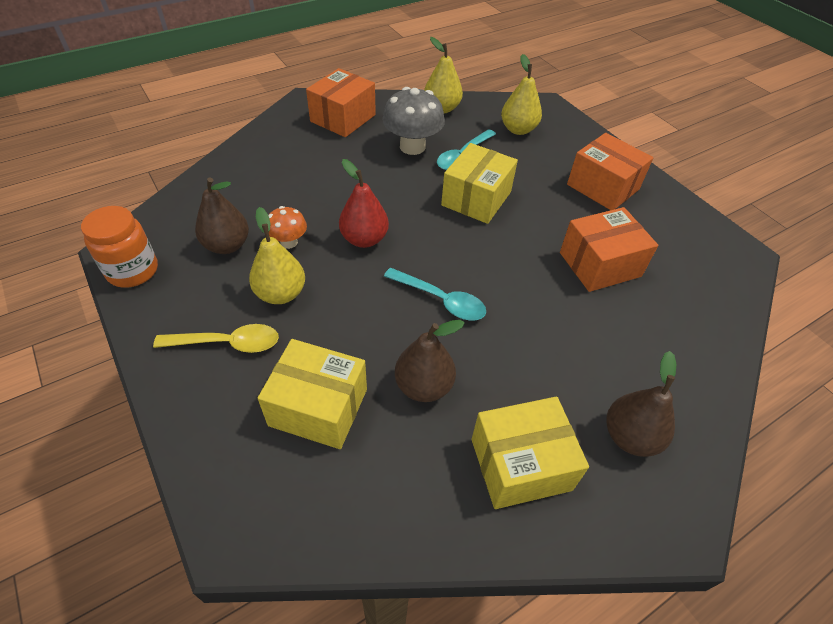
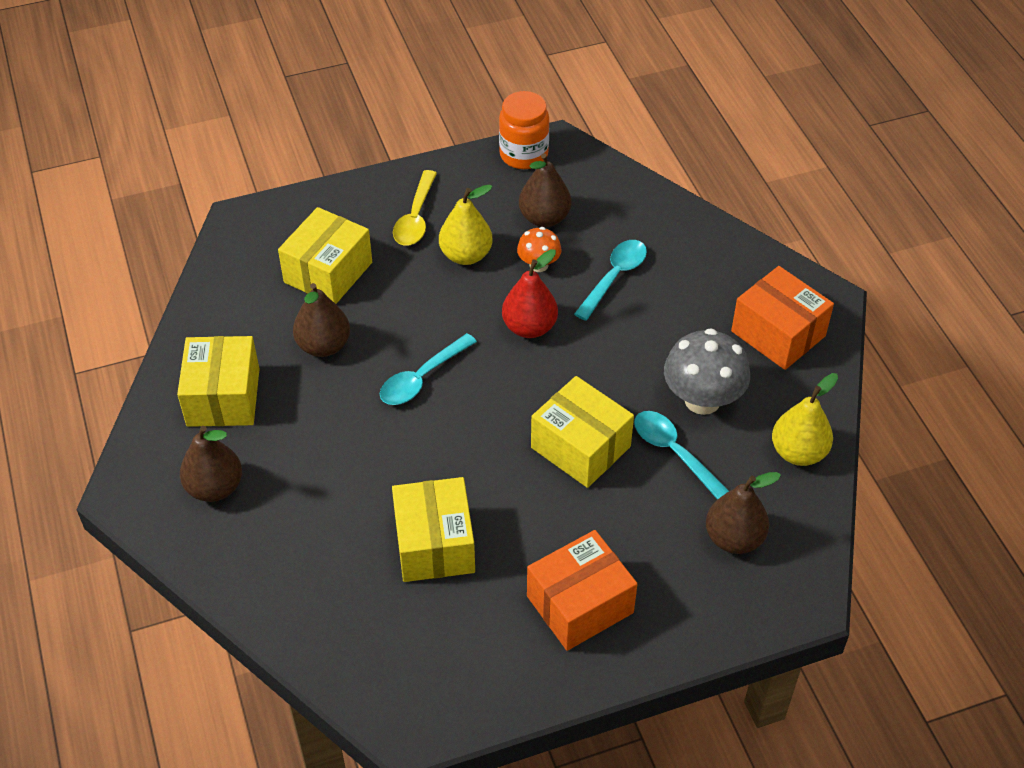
camera: 105 degrees right, 0 degrees up
yellow pear [501,54,542,135] -> brown pear [706,472,781,554]
orange box [560,207,658,292] -> yellow box [392,477,475,582]
none -> turquoise spoon [574,240,647,321]

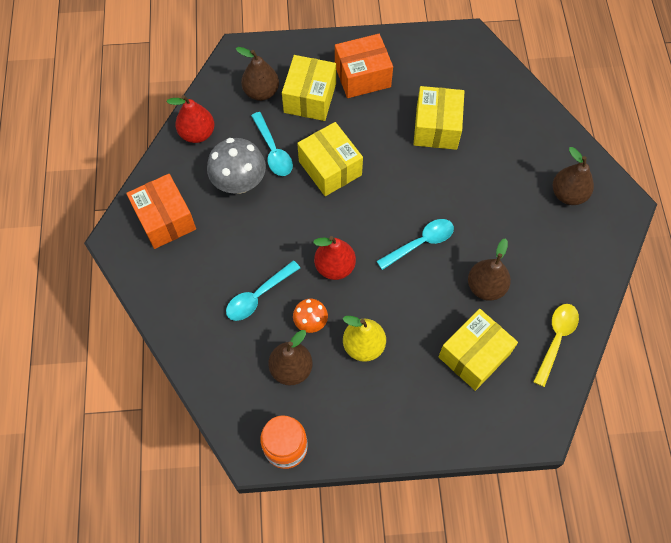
camera: 165 degrees left, 15 degrees up
yellow box [177,336,259,427] -> yellow box moved to [282,55,336,121]
yellow spoon [393,170,437,246] -> yellow spoon moved to [533,304,579,387]
yellow pear [772,373,838,466] -> red pear [167,95,215,143]

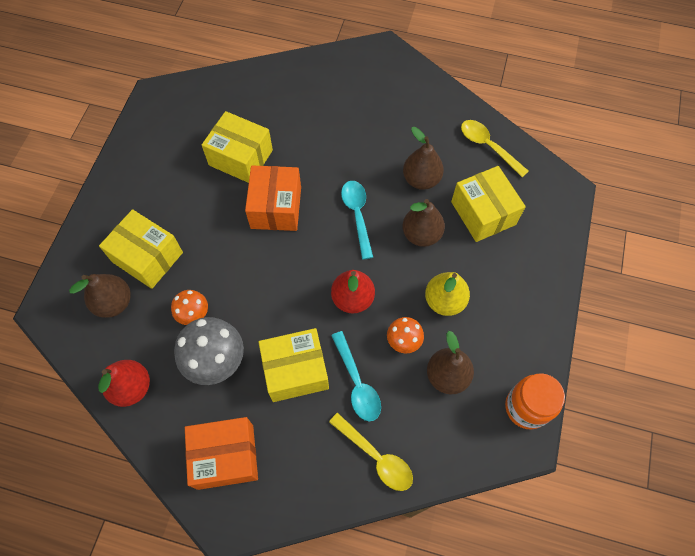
camera: 70 degrees left, 0 degrees up
turquoise spoon [251,112,293,176] -> orange mushroom [171,290,208,325]
yellow box [297,122,363,196] -> yellow box moved to [258,328,329,402]
orange box [335,34,393,98] -> orange box moved to [245,165,301,231]
brown pear [553,147,594,205] -> brown pear moved to [402,199,445,247]
none -> yellow spoon [329,413,413,491]

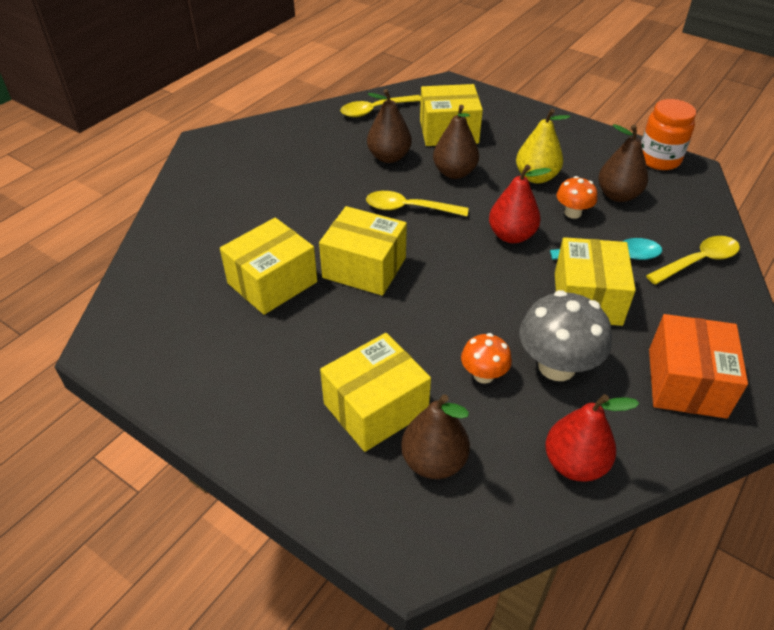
camera: 70 degrees left, 20 degrees down
orange box [245,165,301,231] -> yellow box [319,206,407,296]
turquoise spoon [341,181,373,260] -> yellow spoon [366,191,469,216]

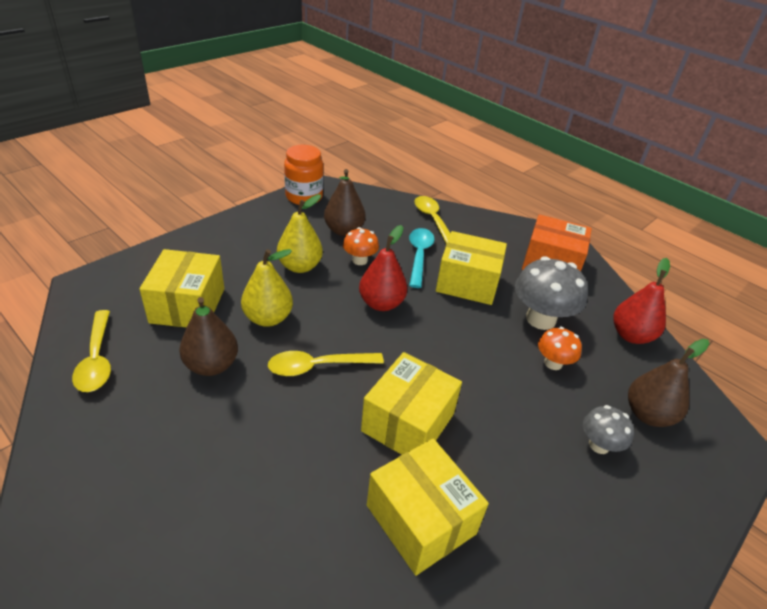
camera: 85 degrees left, 5 degrees down
yellow box [320,333,431,452] -> grey mushroom [583,405,634,454]
yellow spoon [366,191,469,216] -> yellow spoon turned 60 degrees clockwise [268,351,384,376]
brown pear [433,105,479,179] -> yellow pear [241,249,293,327]

